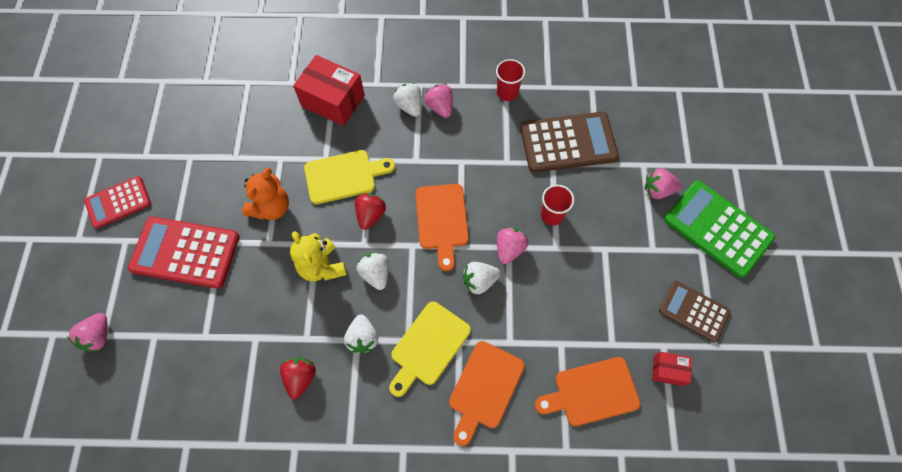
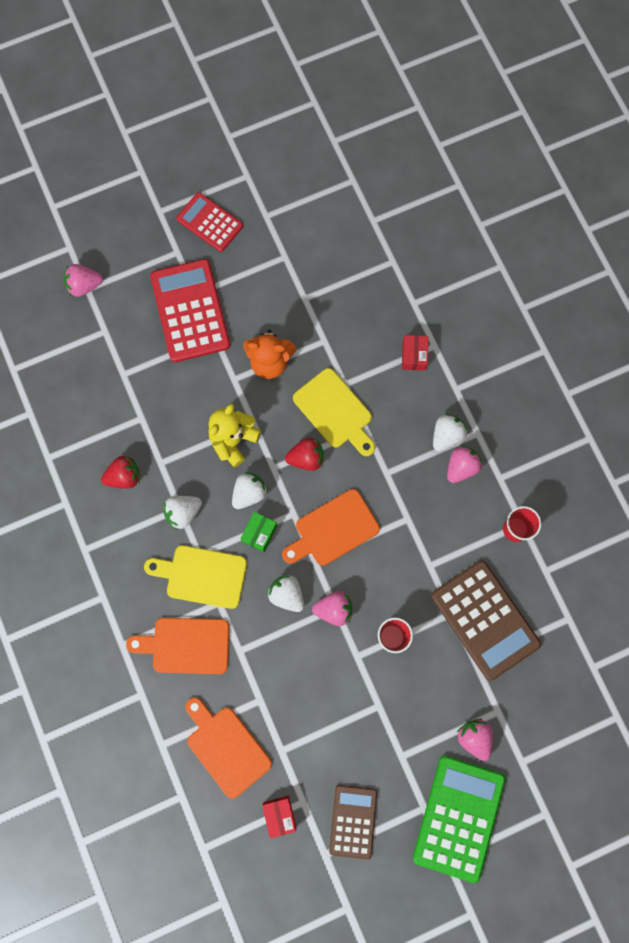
camera: 65 degrees right, 10 degrees up
red box [293,55,365,126] -> red box [402,335,429,371], size x0.52
none -> green box [241,512,277,552]

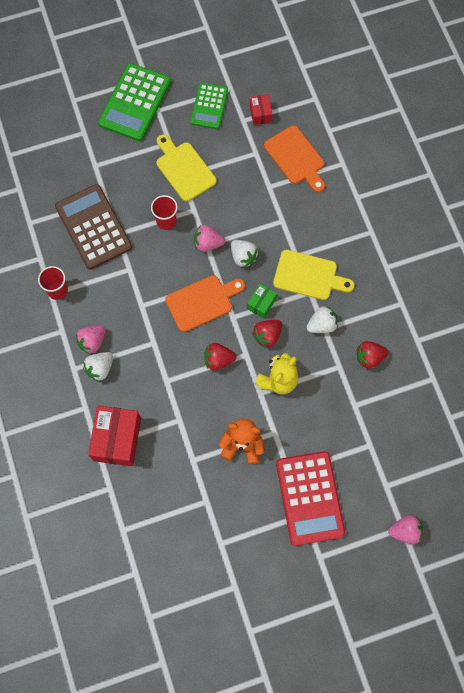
camera: 175 degrees left, 5 degrees down
orange cutting board [126,618,229,674] -> none
red calculator [176,192,243,252] -> none
white strawberry [232,472,268,509] -> red strawberry [252,320,282,348]
yellow cutting board [293,368,375,456] -> yellow cutting board moved to [156,134,217,202]
brown calculator [329,785,377,859] -> green calculator [190,83,228,129]
red box [402,335,429,371] -> red box [88,406,141,466], size x1.94
pink strawberry [457,719,493,761] -> none

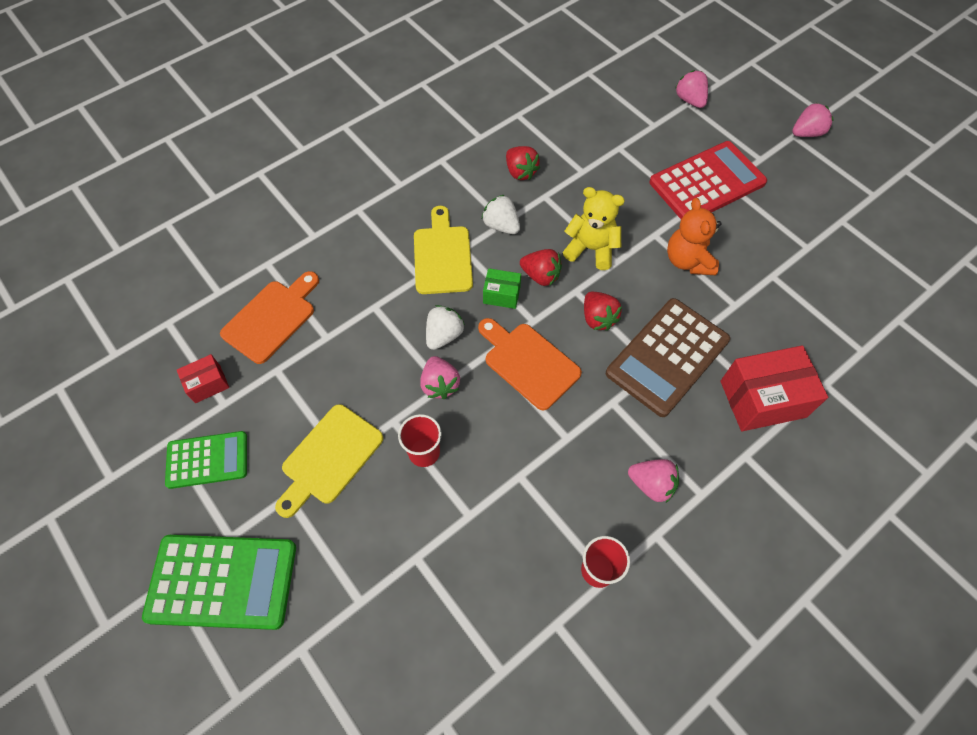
camera: 110 degrees left, 10 degrees down
brown calculator [55,184,132,270] -> brown calculator moved to [606,298,730,417]
white strawberry [83,352,113,382] -> none
none -> pink strawberry [792,102,834,137]

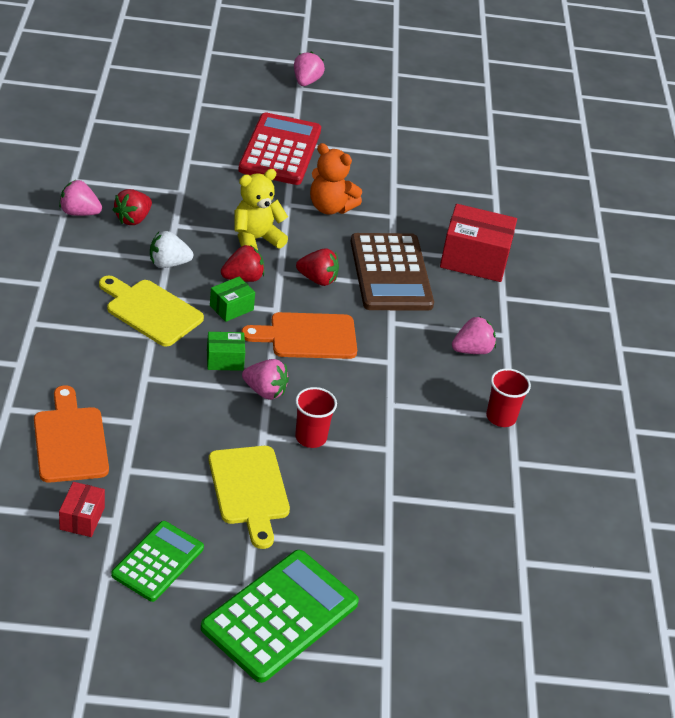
camera: 55 degrees left, 20 degrees down
white strawberry [426,305,465,350] -> green box [207,332,245,371]
red strawberry [506,146,540,180] -> red strawberry turned 120 degrees clockwise [113,189,152,225]
pink strawberry [675,70,708,108] -> pink strawberry moved to [59,180,102,216]
red box [721,345,828,431] -> red box turned 75 degrees clockwise [440,204,517,282]

